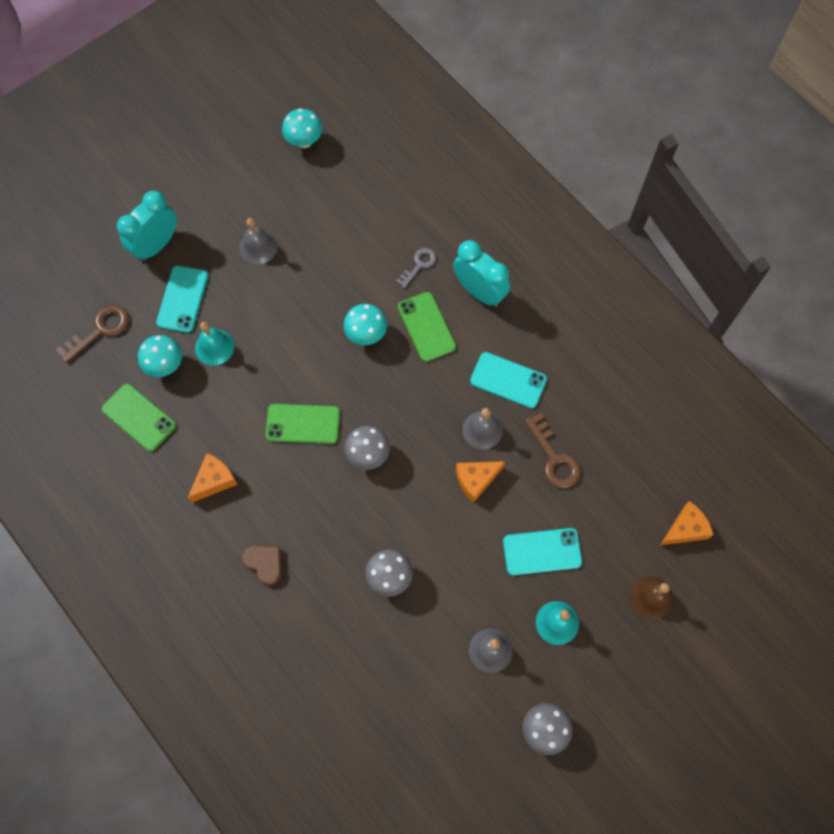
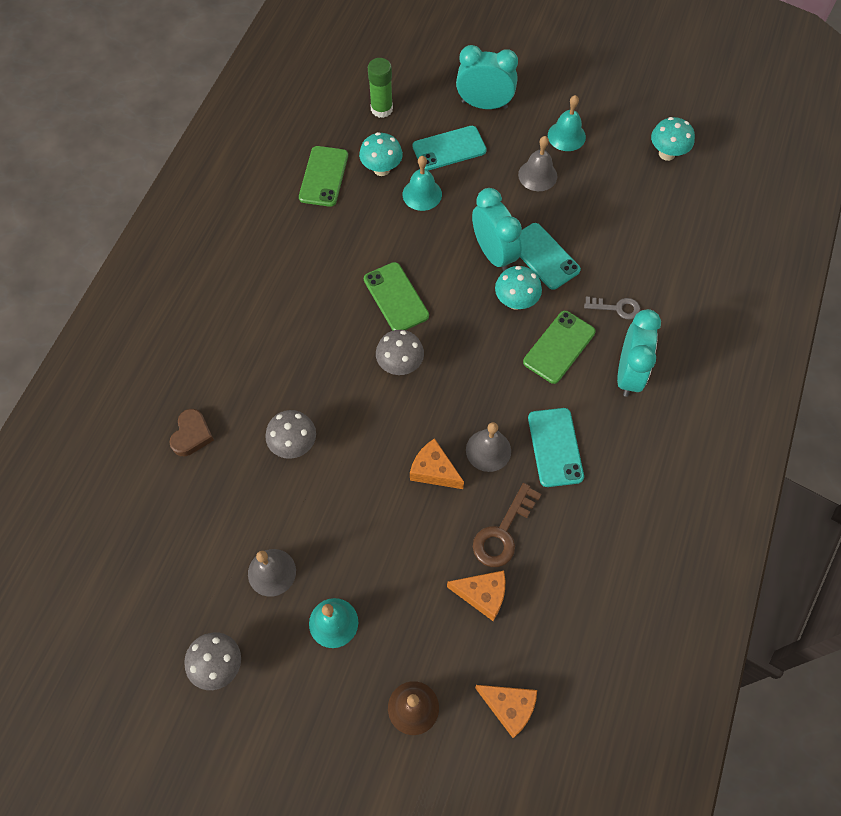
camera: 60 degrees right, 5 degrees down
brown key [56,304,129,363] -> green glue stick [368,58,393,118]
orange cheese [188,453,238,503] -> orange cheese moved to [447,571,505,621]
brown heart [242,545,282,586] -> brown heart moved to [169,409,214,456]
turquoise phone [503,528,582,575] -> turquoise phone moved to [520,223,581,290]
none -> turquoise clock [472,188,522,272]
none -> turquoise bell [548,95,586,151]

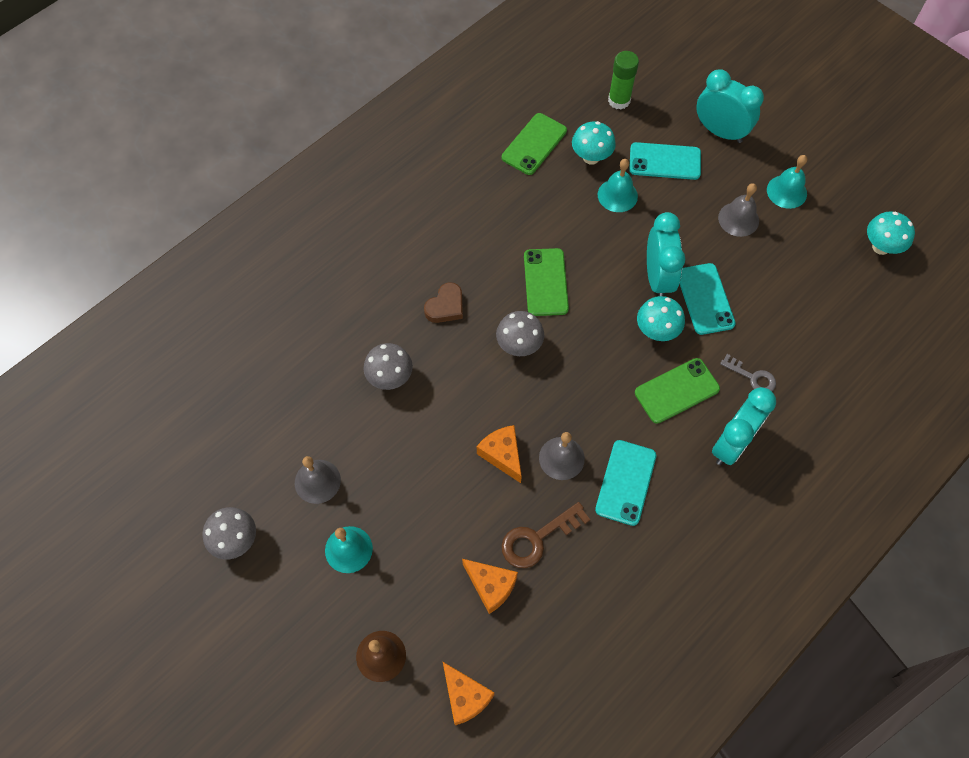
camera: 25 degrees right, 0 degrees up
brown heart [169,409,214,456] -> brown heart moved to [424,282,463,323]

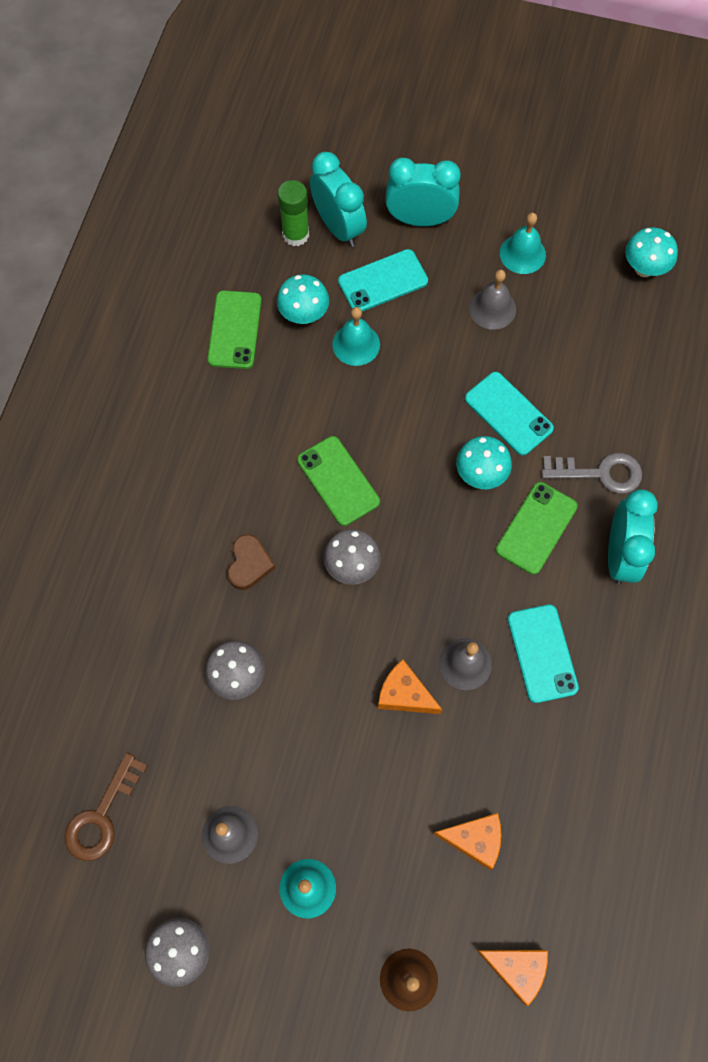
camera: 30 degrees left, 5 degrees up
brown key [502,502,590,568] -> brown key moved to [65,753,148,861]
turquoise clock [647,212,685,296] -> turquoise clock moved to [310,152,367,247]
grey key [720,354,776,391] -> grey key [541,453,642,494], size x1.52

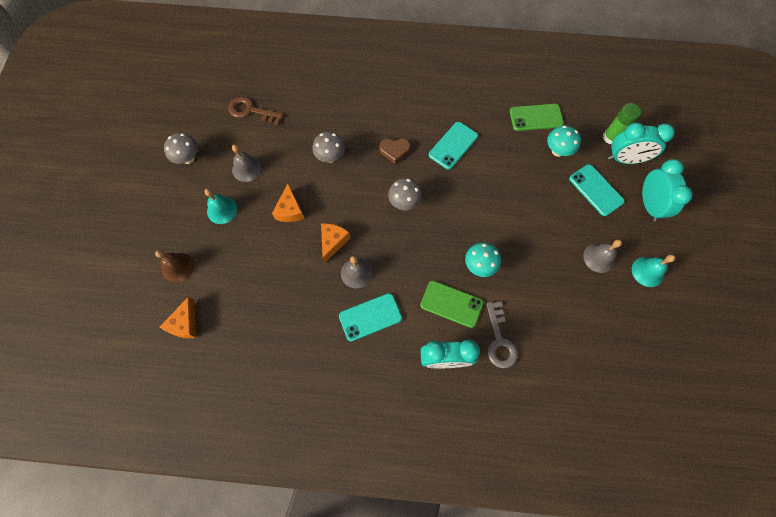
camera: 80 degrees right, 0 degrees up
green phone [297,436,380,526] -> none
turquoise clock [310,152,367,247] -> turquoise clock turned 45 degrees clockwise [608,123,675,164]
turquoise bell [332,307,380,366] -> none
orange cheese [433,813,501,870] -> orange cheese moved to [272,184,304,222]
turquoise phone [465,372,554,456] -> turquoise phone moved to [429,122,478,170]
turquoise mushroom [625,228,678,277] -> none

